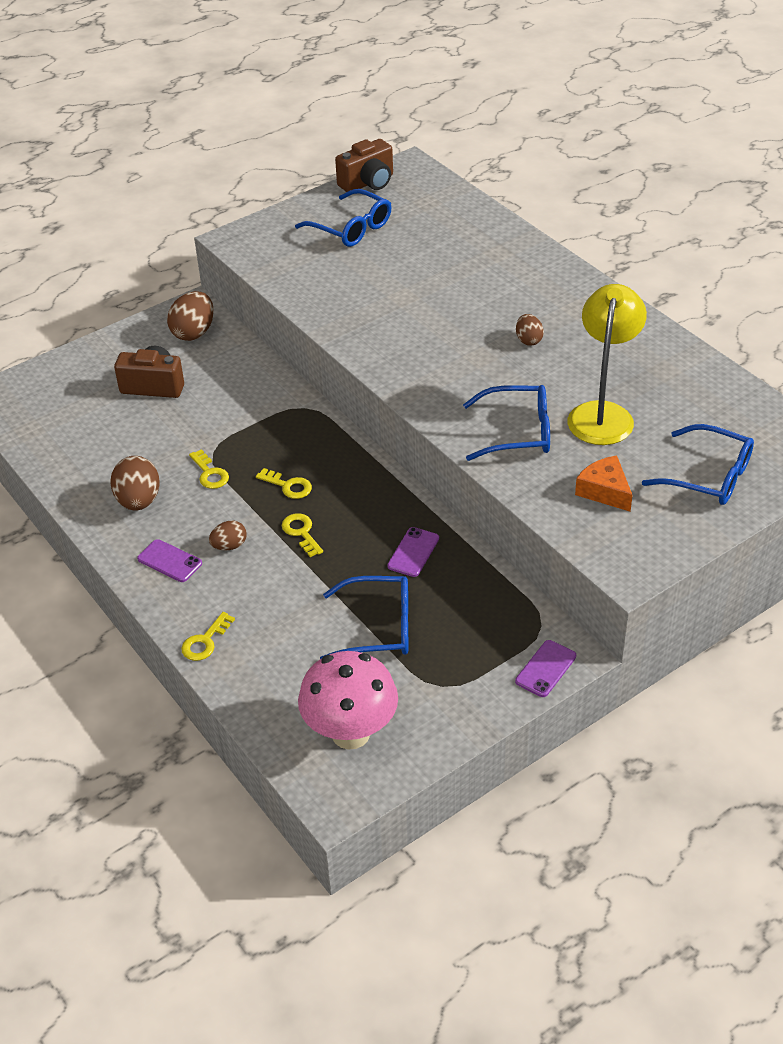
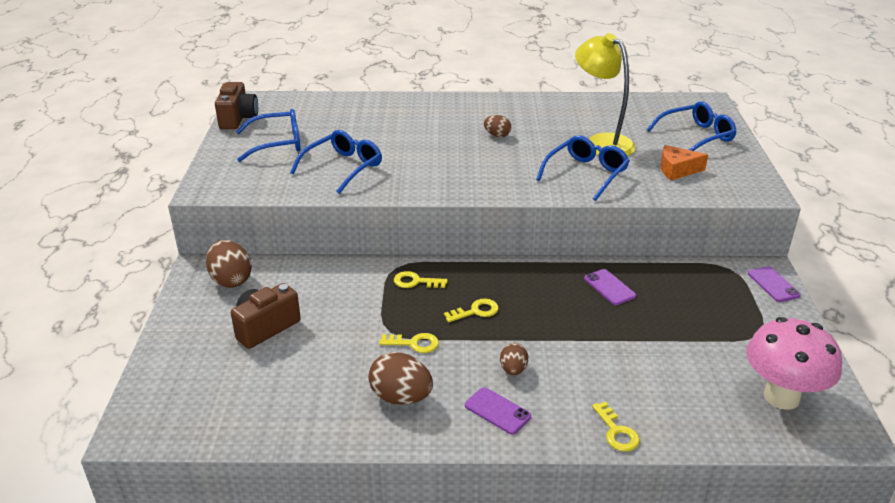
camera: 55 degrees left, 10 degrees down
purple phone [137,539,202,582] -> purple phone turned 60 degrees clockwise [465,387,531,435]
yellow key [281,513,323,557] -> yellow key moved to [394,271,448,288]
blue glasses [320,576,408,659] -> blue glasses moved to [290,130,382,194]

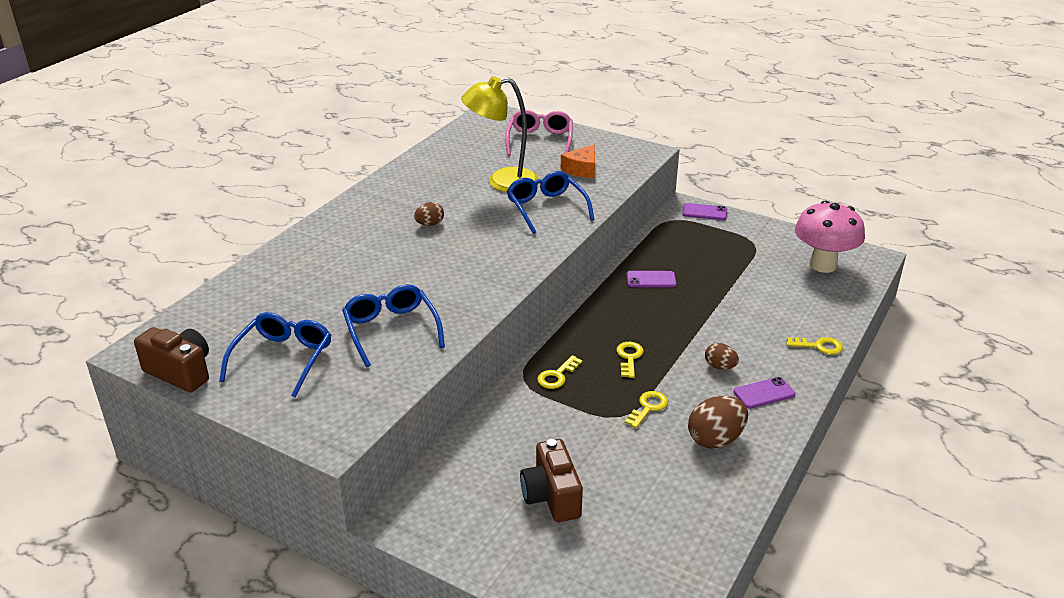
camera: 60 degrees left, 0 degrees up
brown egg [206,240,252,288] -> none
blue glasses [647,101,737,151] -> pink glasses [505,110,573,156]

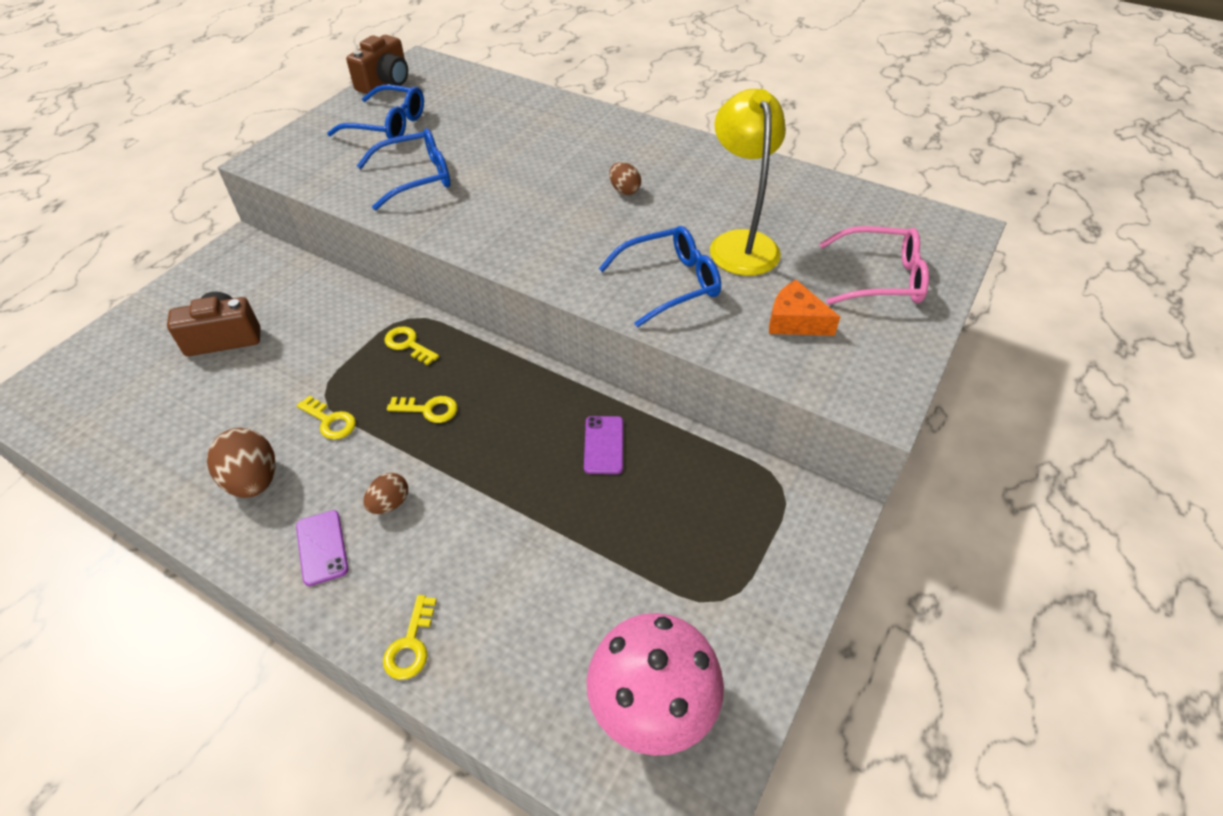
camera: 90 degrees right, 15 degrees up
purple phone [682,203,727,220] -> none

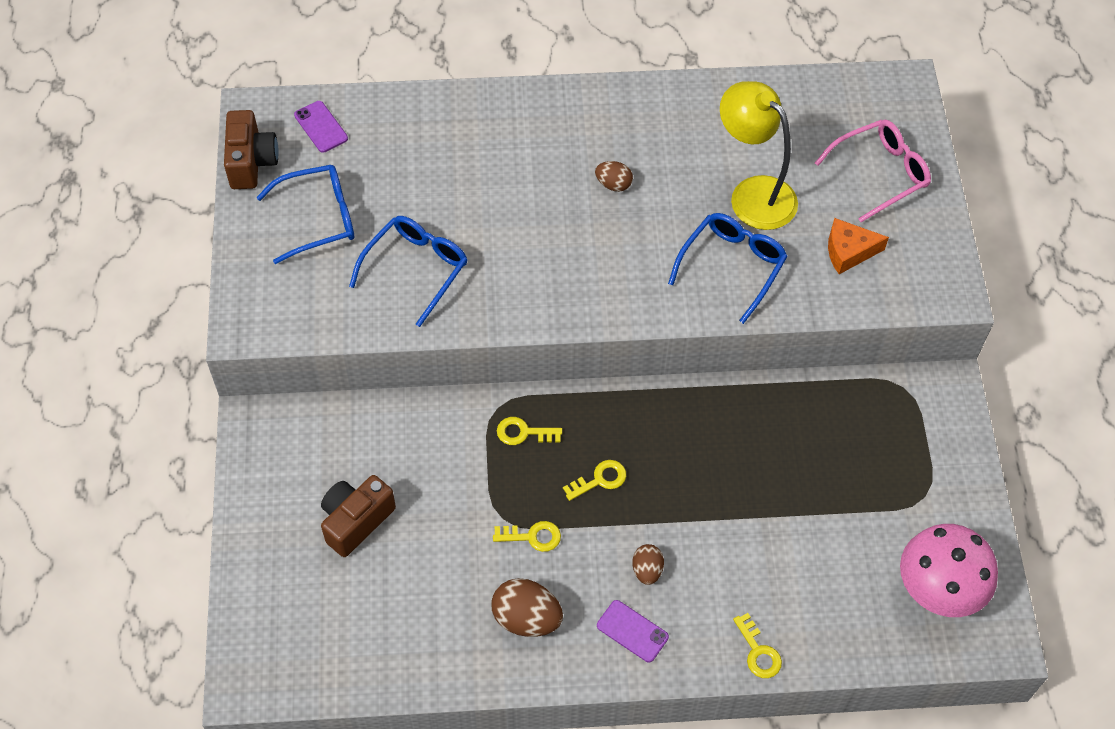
camera: 35 degrees left, 10 degrees up
purple phone [584,416,623,474] -> purple phone moved to [294,101,348,153]

